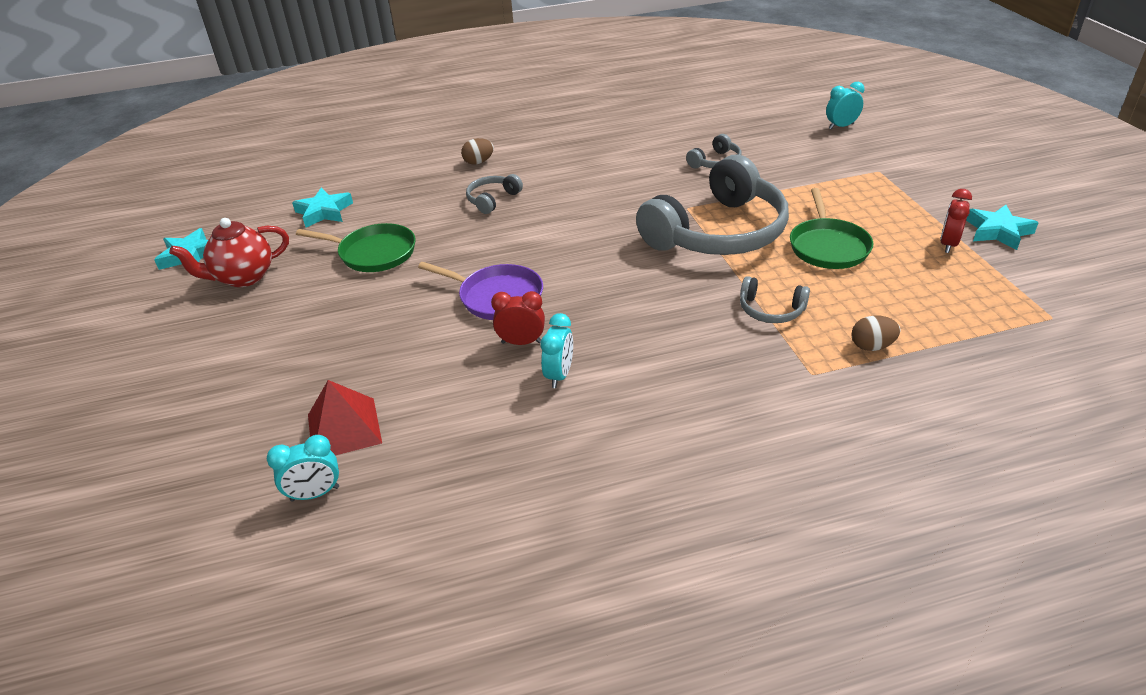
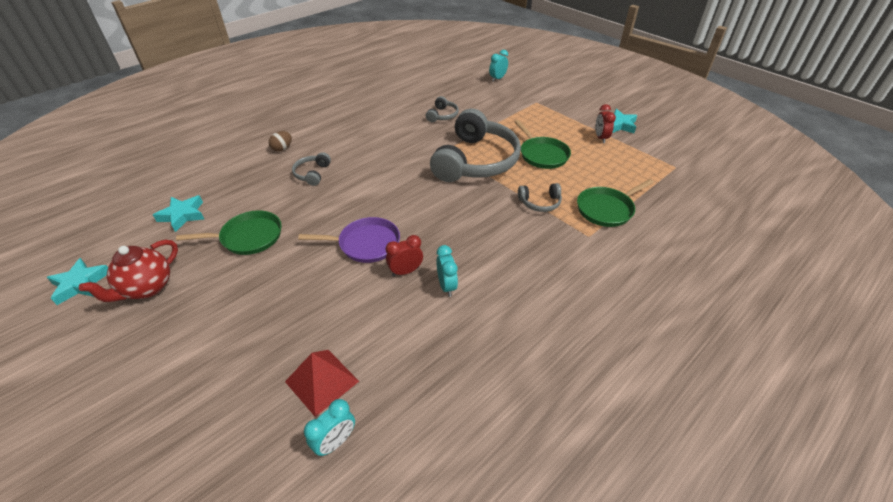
camera: 30 degrees left, 5 degrees up
brown egg [851,316,900,351] -> green pan [577,179,654,227]

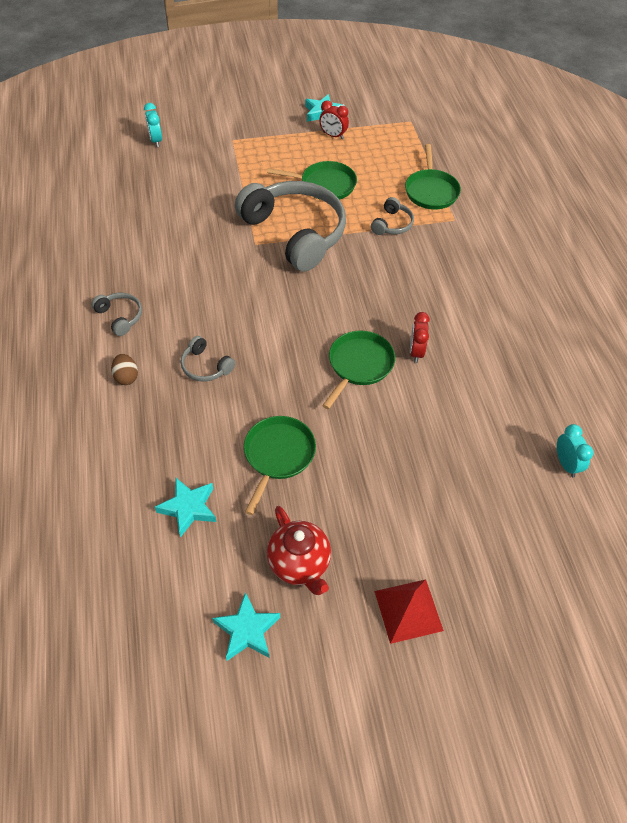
camera: 60 degrees left, 10 degrees up
red pyramid [285,350,359,417] -> red pyramid moved to [374,579,444,644]
purple pan [298,217,400,263] -> green pan [322,331,395,409]
grey headphones [426,96,459,122] -> grey headphones moved to [91,293,142,336]
turquoise clock [436,245,458,297] -> none

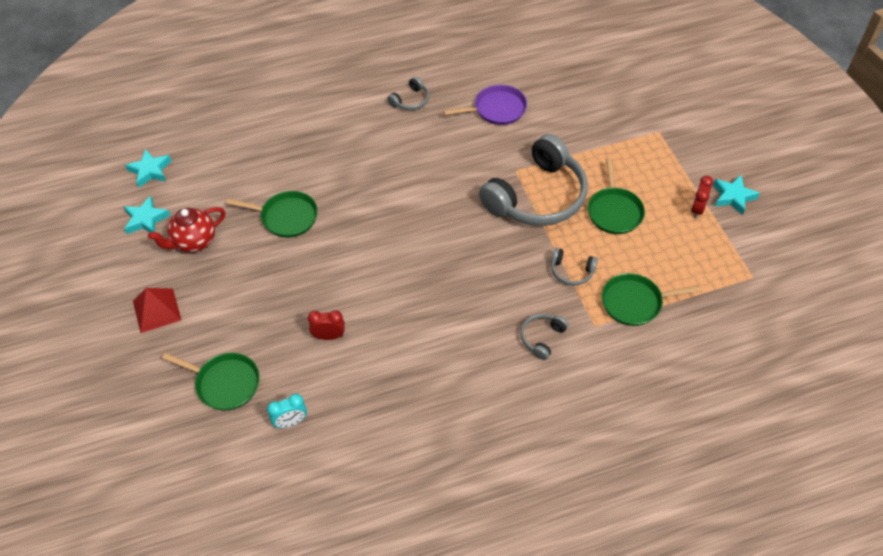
camera: 85 degrees right, 0 degrees up
brown egg [111,354,138,385] -> none
turquoise clock [144,103,162,147] -> none
turquoise star [155,478,216,538] -> turquoise star moved to [125,149,172,188]
grey headphones [181,336,235,382] -> grey headphones moved to [520,314,569,360]
green pan [322,331,395,409] -> green pan moved to [162,353,260,411]
red clock [410,312,430,363] -> red clock moved to [308,310,345,340]
none -> purple pan [443,85,527,125]

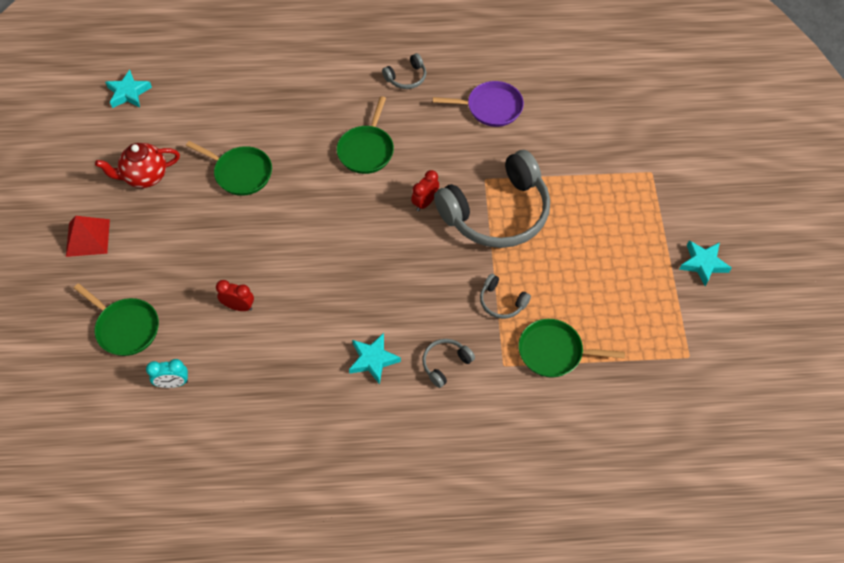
camera: 15 degrees right, 5 degrees up
turquoise star [124,196,171,234] -> turquoise star moved to [349,333,401,385]
green pan [588,158,645,234] -> green pan moved to [337,96,394,174]
red clock [691,176,713,218] -> red clock moved to [411,170,439,211]

